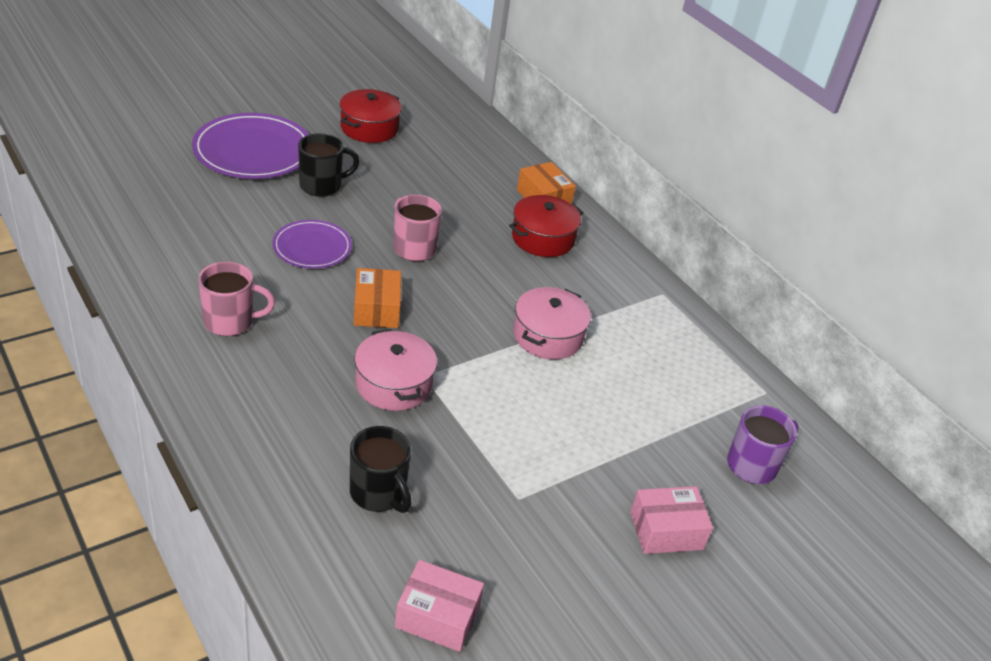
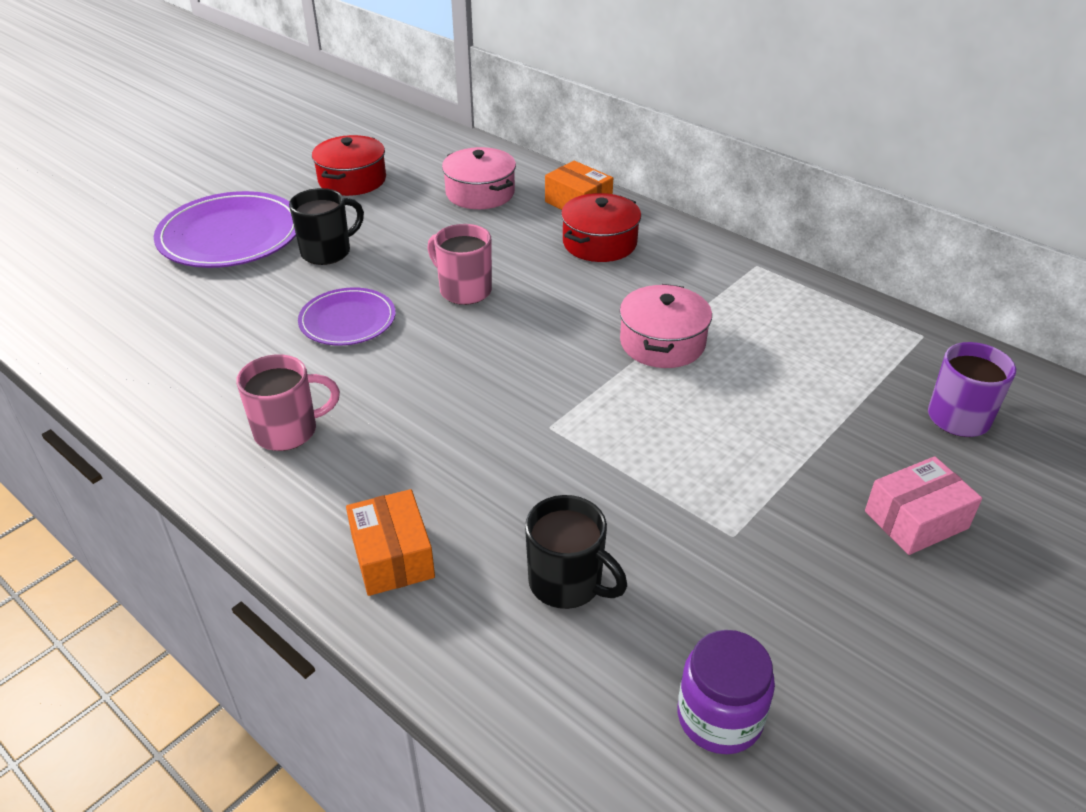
camera: 10 degrees left, 0 degrees up
orange box [354,268,401,328] -> orange box moved to [346,489,435,596]
pink pot [354,329,437,411] -> pink pot moved to [442,147,516,209]
pink box [395,560,484,652] -> purple jar [678,630,775,754]

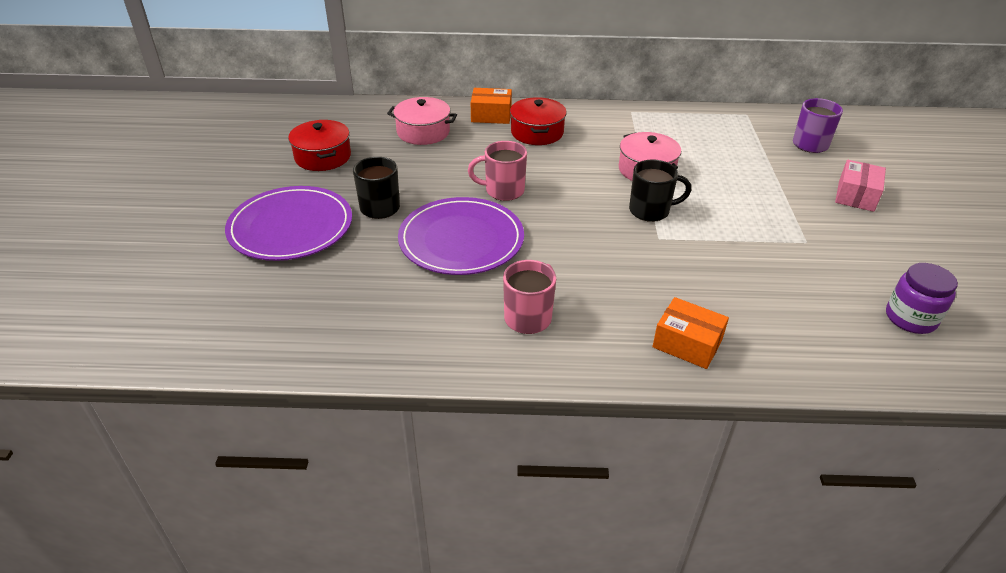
camera: 40 degrees left, 0 degrees up
purple plate [298,287,396,346] -> purple plate [398,197,524,275], size x1.67
black mug [525,495,627,609] -> black mug moved to [629,159,691,222]

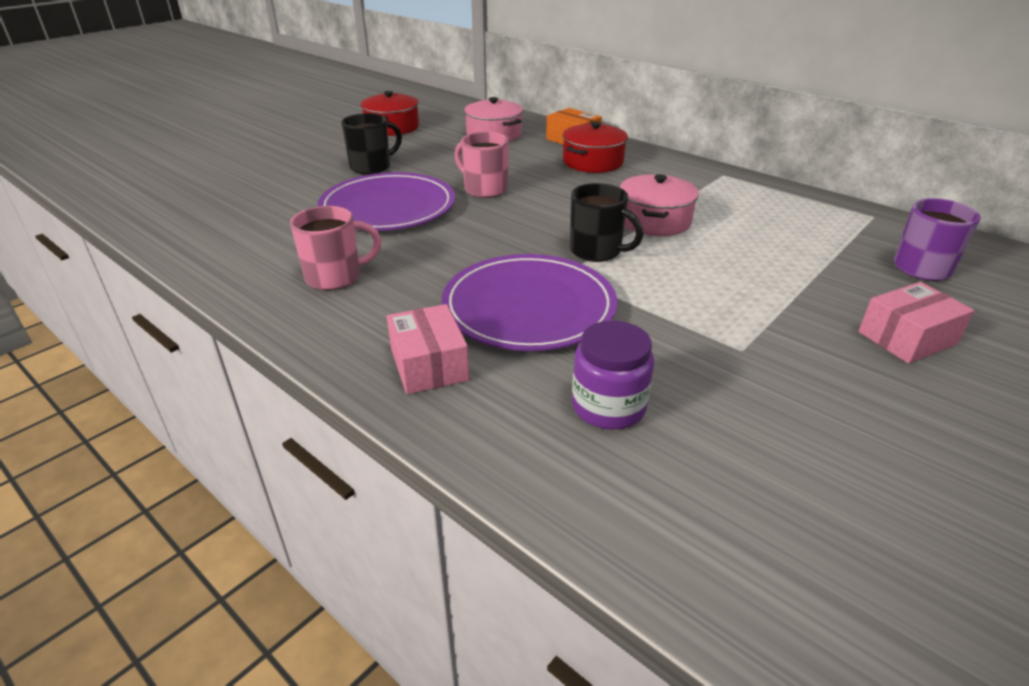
camera: 40 degrees right, 5 degrees down
purple plate [225,186,352,261] -> purple plate moved to [441,254,617,351]
orange box [652,297,729,369] -> pink box [387,304,469,394]
purple jar [886,263,958,334] -> purple jar moved to [572,321,654,430]

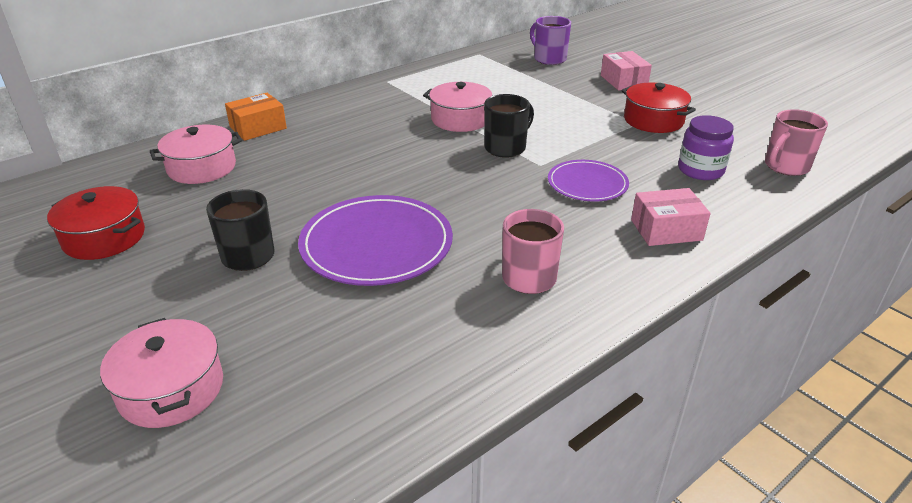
camera: 80 degrees left, 0 degrees up
purple plate [441,254,617,351] -> purple plate [548,160,629,202], size x0.60
pink mug [455,132,509,198] -> pink mug moved to [765,109,828,176]
red pot [562,122,628,173] -> red pot moved to [621,83,696,133]
none -> pink pot [100,318,223,428]

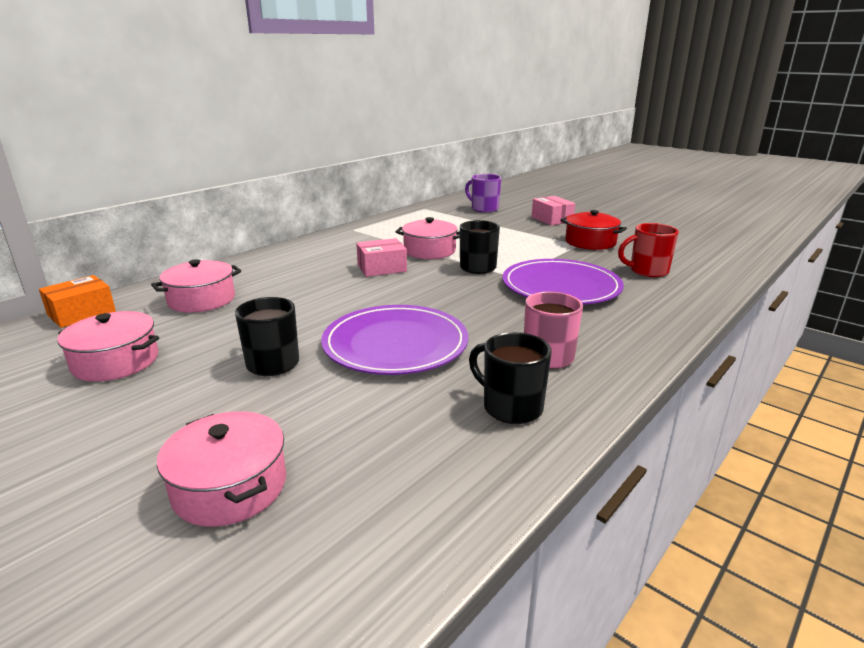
camera: 10 degrees left, 10 degrees down
red pot [47,186,145,260] -> pink pot [57,311,159,382]
orange box [225,93,287,141] -> orange box moved to [39,275,116,328]
purple plate [548,160,629,202] -> purple plate [503,259,624,305], size x1.67
pink box [631,188,711,246] -> pink box moved to [356,238,407,277]
purple jar [678,115,734,180] -> red mug [618,223,679,277]
pink mug [765,109,828,176] -> none
none -> black mug [469,332,552,424]

